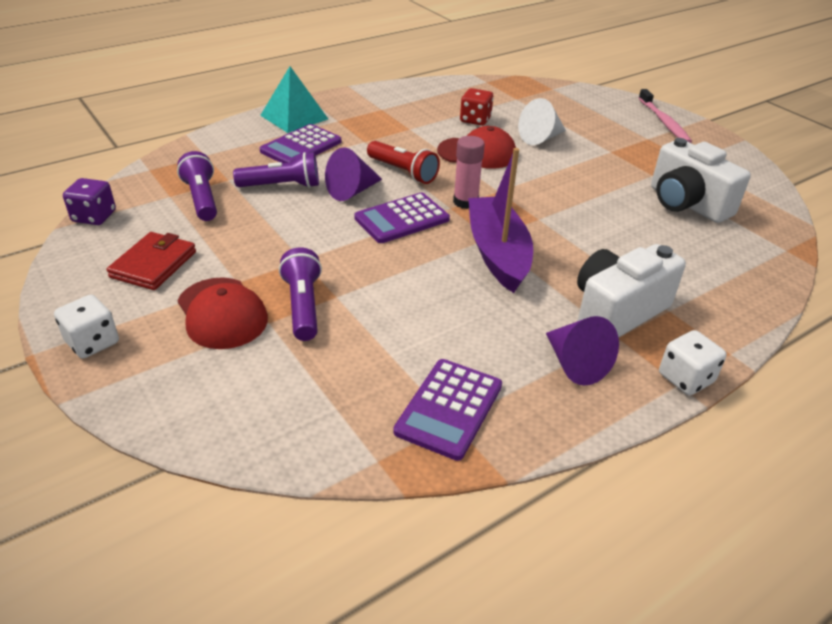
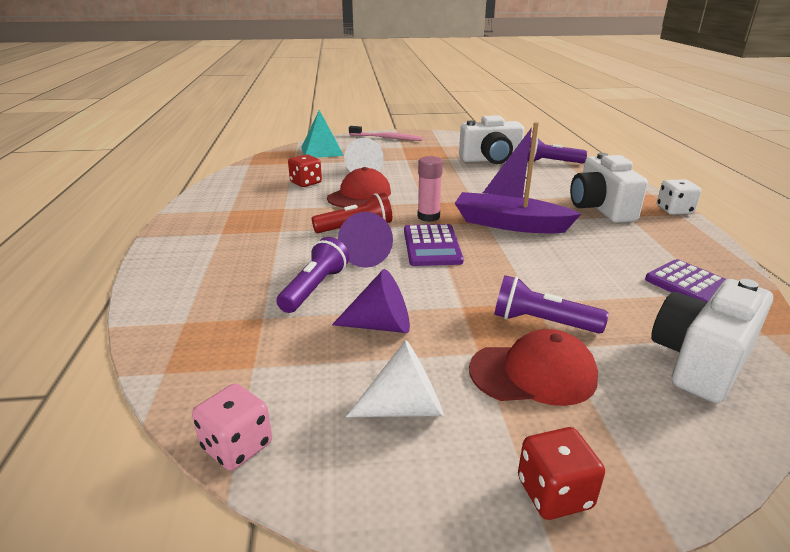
camera: 60 degrees left, 10 degrees down
white dice [54,295,119,359] -> red dice [518,427,605,520]
purple dice [63,178,116,225] -> pink dice [192,383,272,471]
red wallet [107,232,196,290] -> white cone [346,340,444,417]
purple flashlight [177,151,217,221] -> purple flashlight moved to [528,137,587,163]
turquoise pyramid [260,66,328,133] -> turquoise pyramid moved to [301,110,344,158]
purple calculator [260,124,341,163] -> none
purple cone [546,316,619,386] -> purple cone moved to [332,269,410,333]
none -> white camera [651,279,773,403]

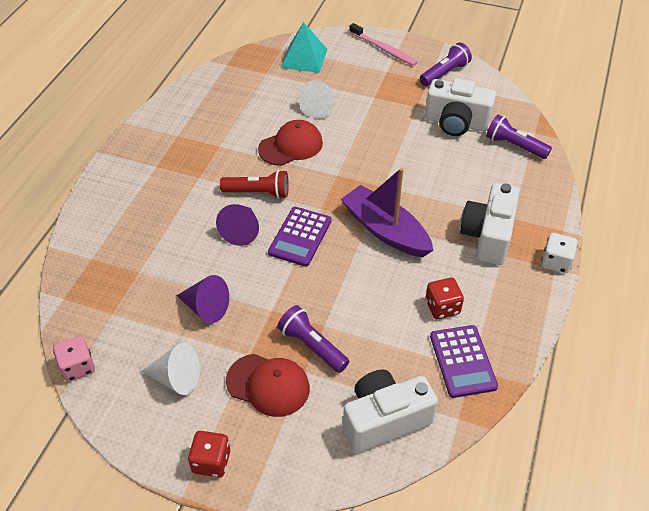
camera: 25 degrees right, 20 degrees up
purple flashlight [276,237,349,313] -> purple flashlight moved to [420,43,472,86]
red dice [288,154,322,187] -> red dice moved to [425,278,464,319]
pink glue stick [418,156,443,222] -> none

